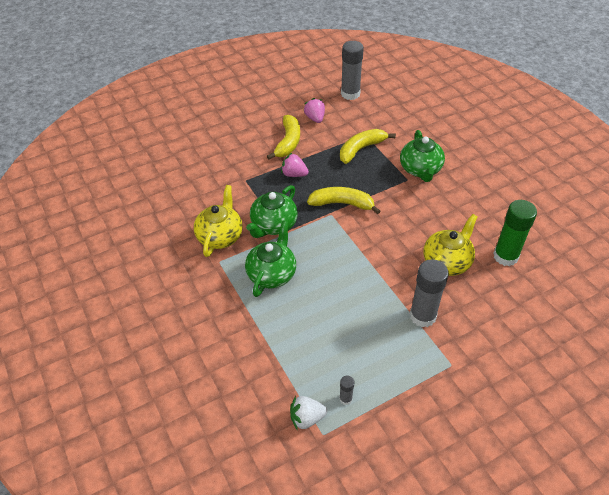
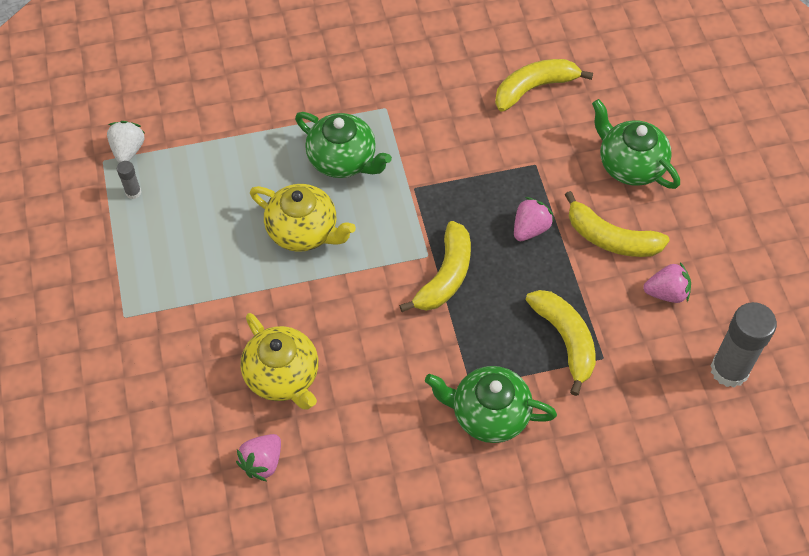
camera: 105 degrees right, 10 degrees up
yellow teapot [194,185,243,257] -> yellow teapot moved to [250,184,356,252]
green teapot [246,185,298,238] -> green teapot moved to [592,99,680,189]
grey glue stick [410,259,449,327] -> none
green glue stick [493,200,537,266] -> pink strawberry [236,434,281,481]
none -> yellow banana [495,59,593,112]

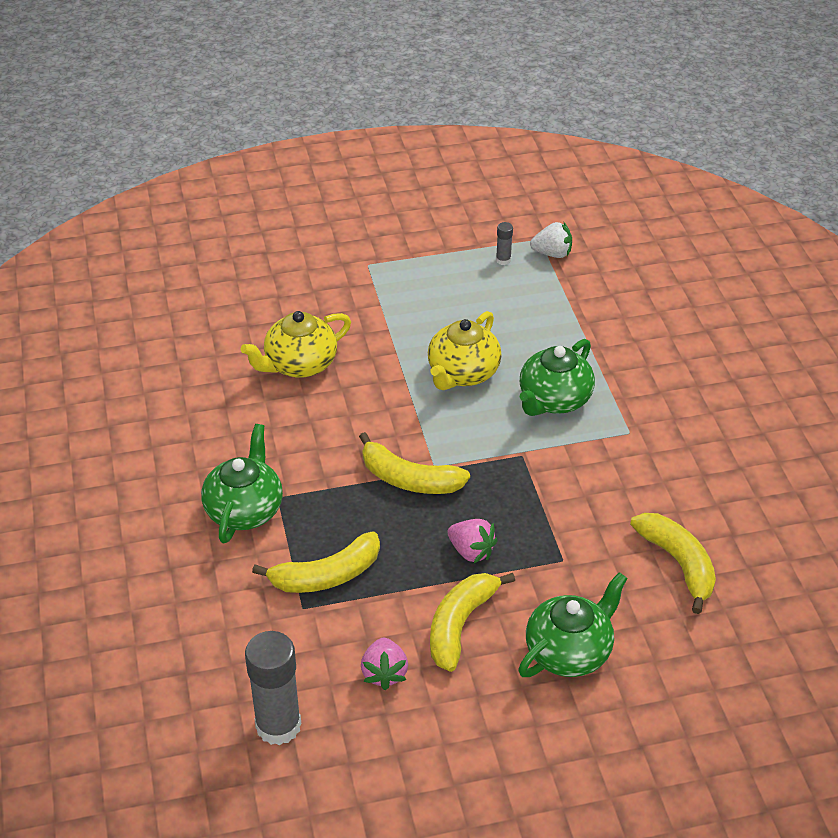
camera: 90 degrees right, 15 degrees down
pink strawberry [236,434,281,481] -> none

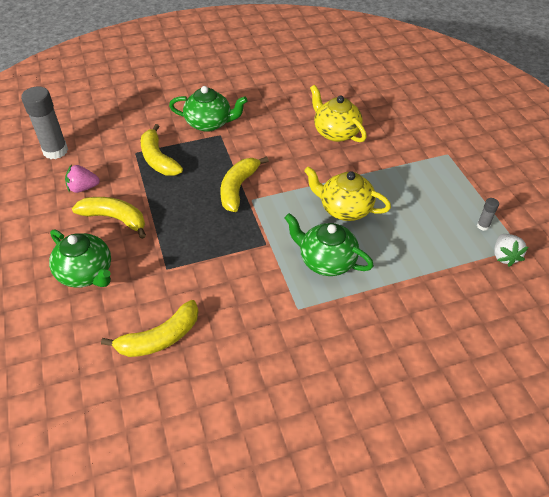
camera: 85 degrees right, 5 degrees up
pink strawberry [447,519,497,563] -> none

